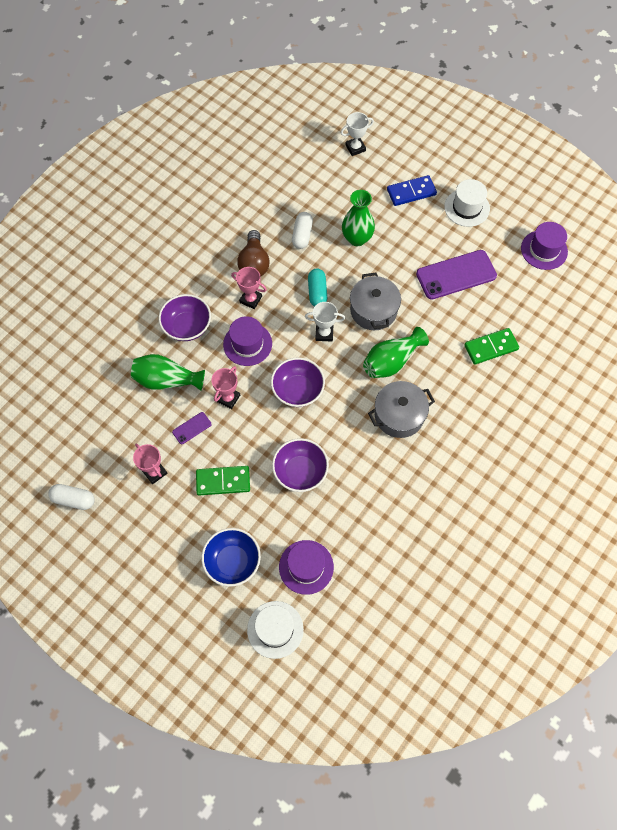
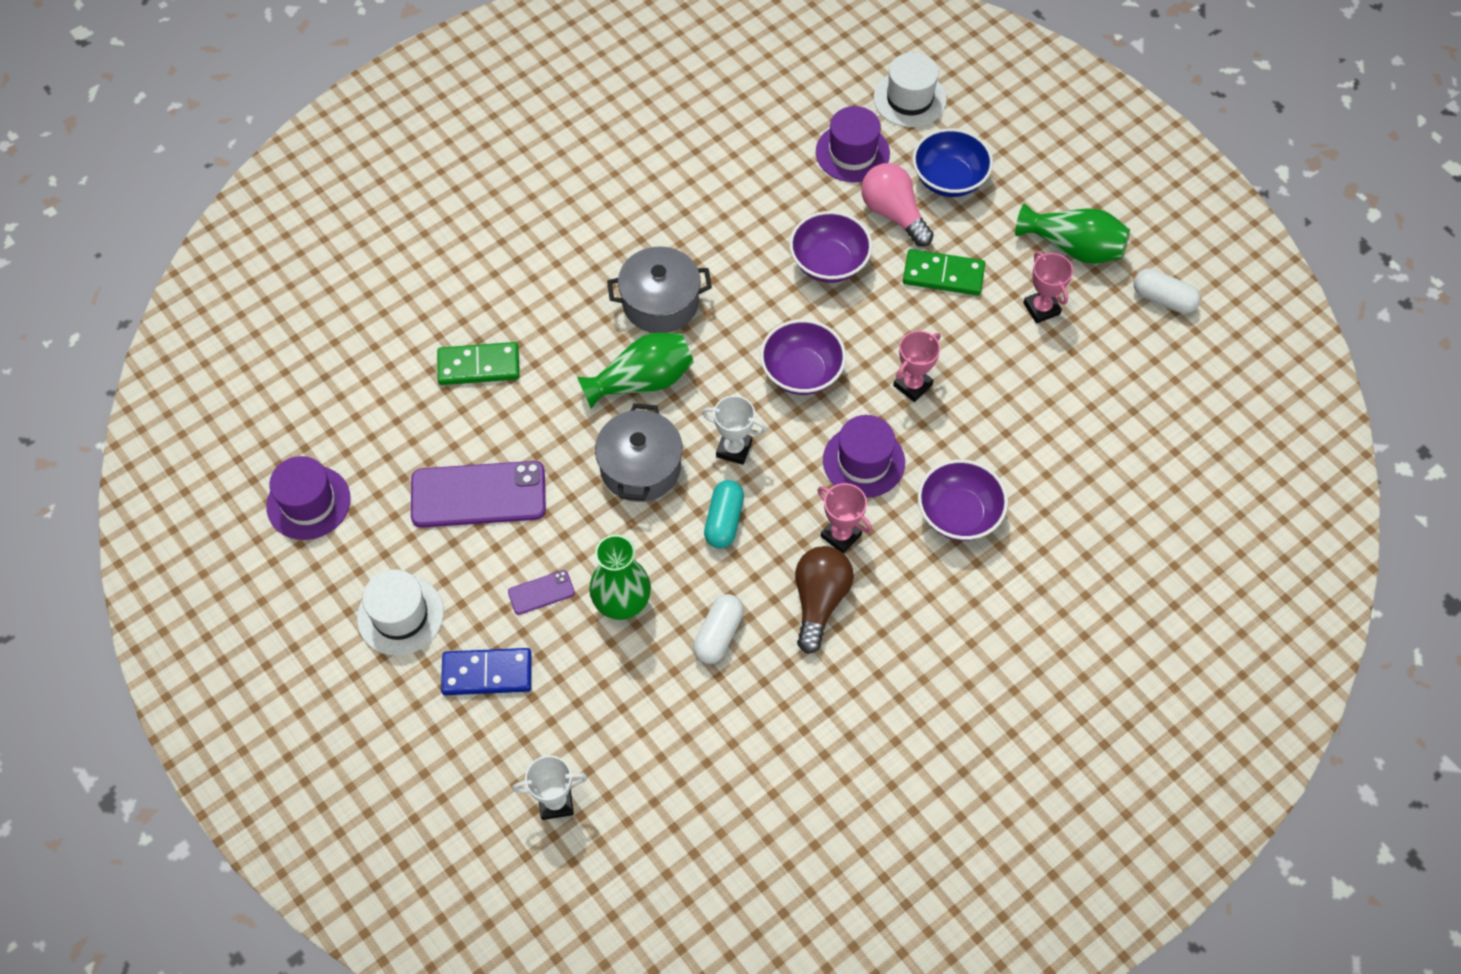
camera: 165 degrees left, 5 degrees down
green vase [131,354,205,391] -> green vase moved to [1015,203,1130,264]
purple phone [172,412,212,444] -> purple phone moved to [508,570,575,615]
none -> pink light bulb [861,163,934,247]

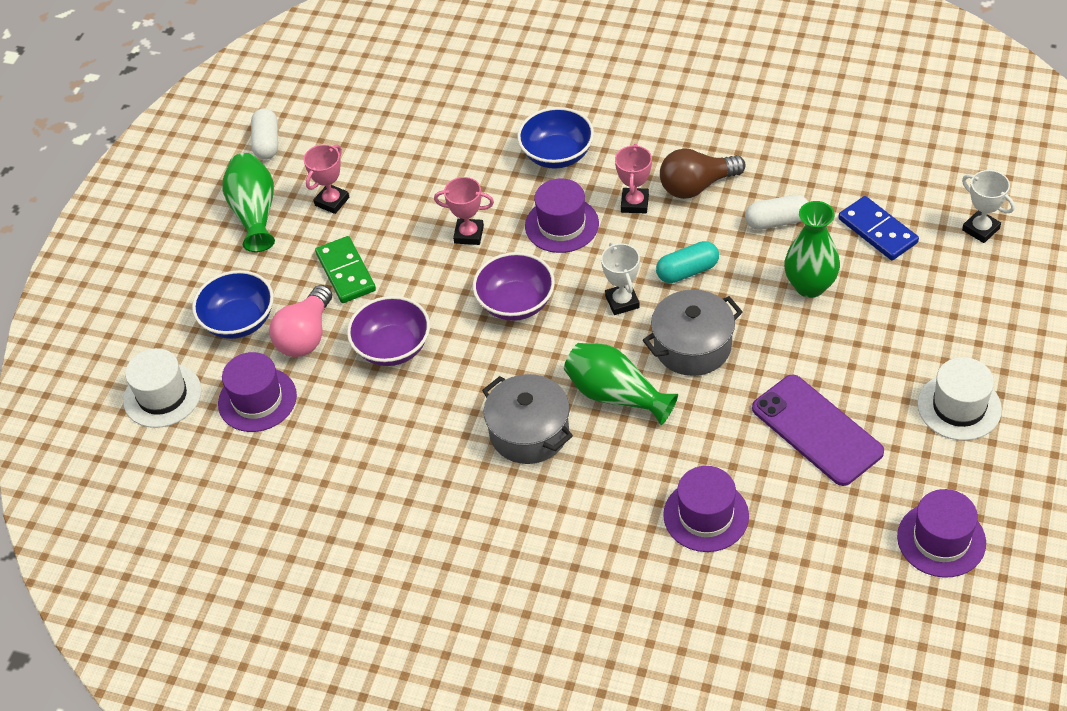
camera: 120 degrees left, 10 degrees down
green domino [437,342,519,385] -> purple hat [663,466,749,552]
blue domino [441,648,532,695] -> blue domino moved to [838,196,919,260]
purple phone [508,570,575,615] -> none
purple bowl [918,459,1008,541] -> blue bowl [517,107,594,169]

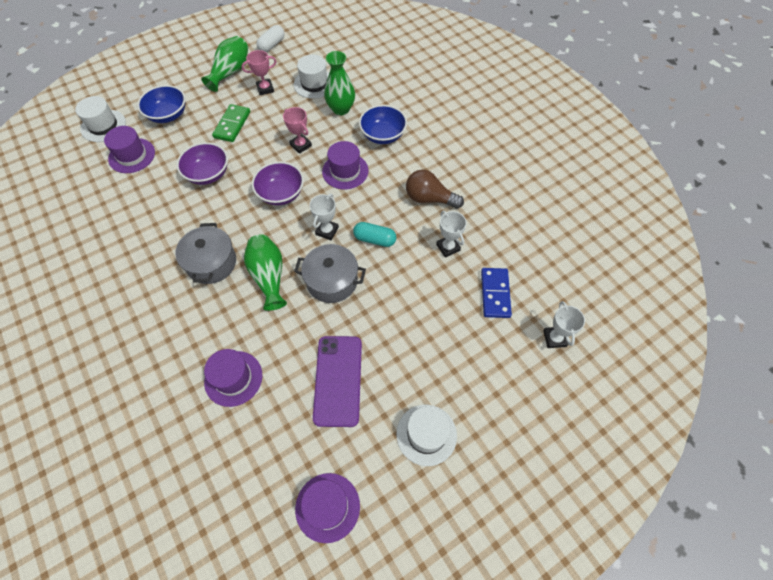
camera: 35 degrees right, 10 degrees up
pink light bulb [269,285,332,357] -> none
pink trophy [615,144,652,214] -> none
white capsule [745,195,808,230] -> white trophy [436,211,467,258]
green vase [784,201,840,298] -> green vase moved to [324,51,355,115]
none -> white hat [294,54,329,99]

